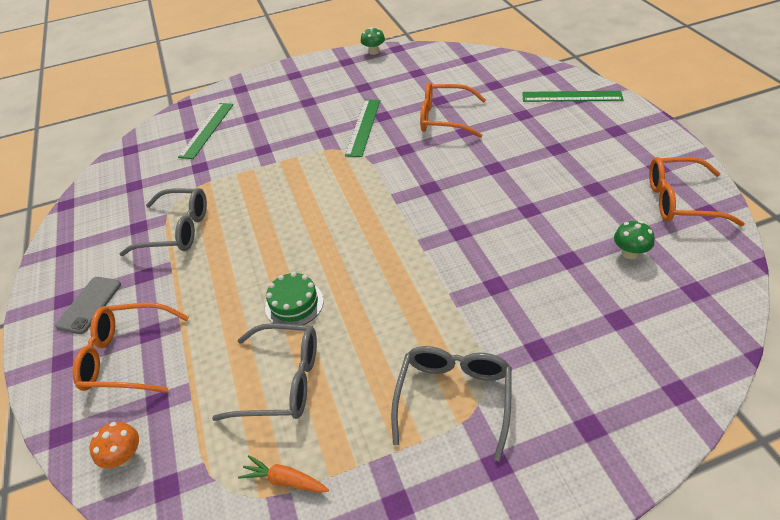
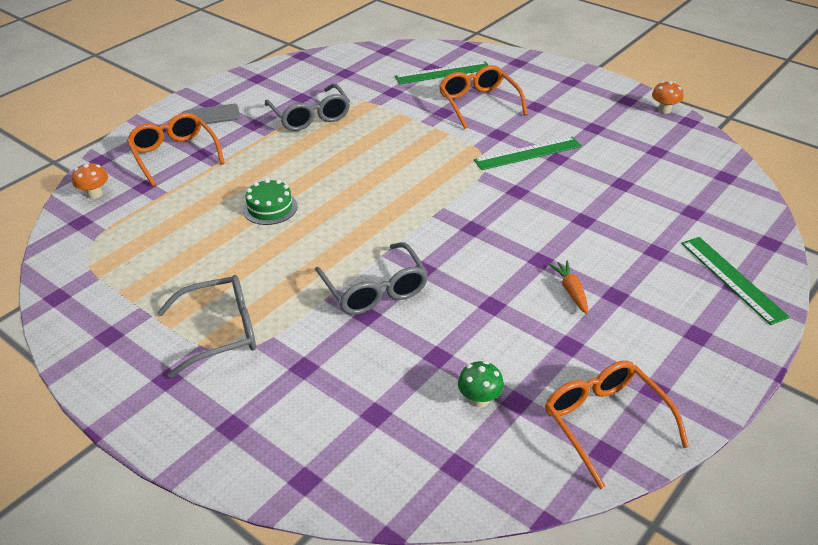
camera: 55 degrees right, 5 degrees down
grey glasses [212,323,317,421] -> grey glasses moved to [315,242,428,315]
orange carrot [238,455,329,493] -> orange carrot moved to [549,261,588,314]
green mushroom [361,27,385,55] -> orange mushroom [652,81,683,114]
orange glasses [420,82,486,138] -> orange glasses moved to [439,65,528,129]

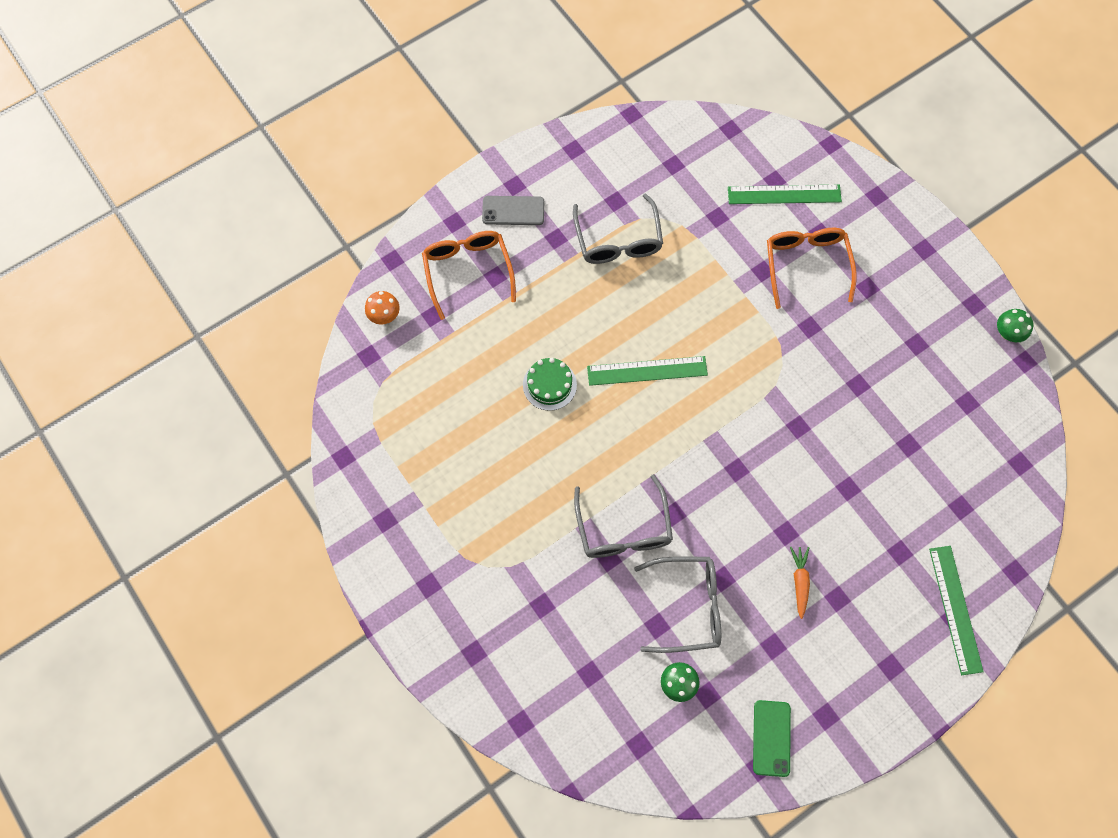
camera: 15 degrees right, 30 degrees up
grey glasses [157,275,256,378] -> grey glasses moved to [634,556,721,653]
green ruler [474,137,582,170] -> green ruler moved to [587,356,708,386]
orange glasses [545,361,689,489] -> green phone [753,700,791,777]
orange mushroom [652,81,683,114] -> green mushroom [997,309,1033,342]

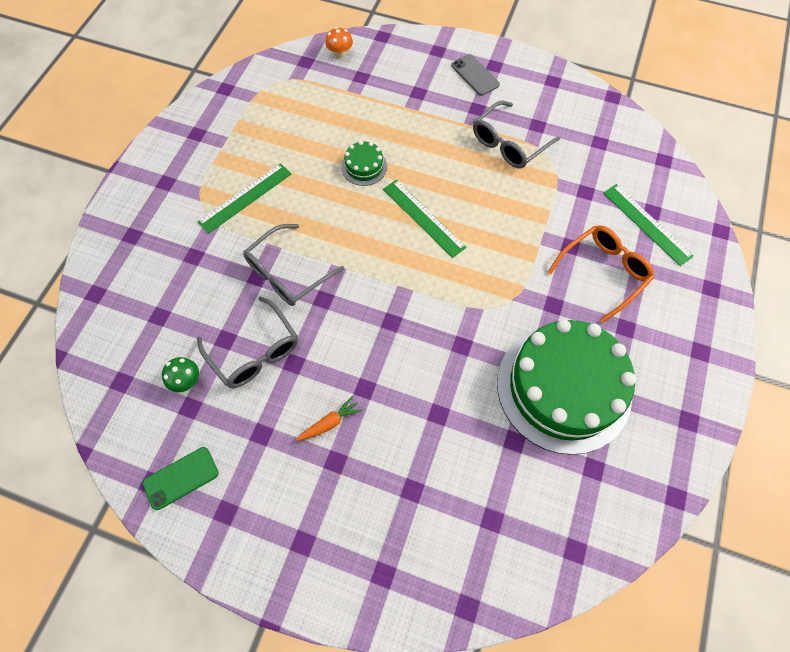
camera: 55 degrees right, 5 degrees down
orange glasses [422,231,516,320] -> none
green ruler [929,546,984,675] -> green ruler moved to [198,163,291,234]
green mushroom [997,309,1033,342] -> none
none -> green cake [497,319,636,455]

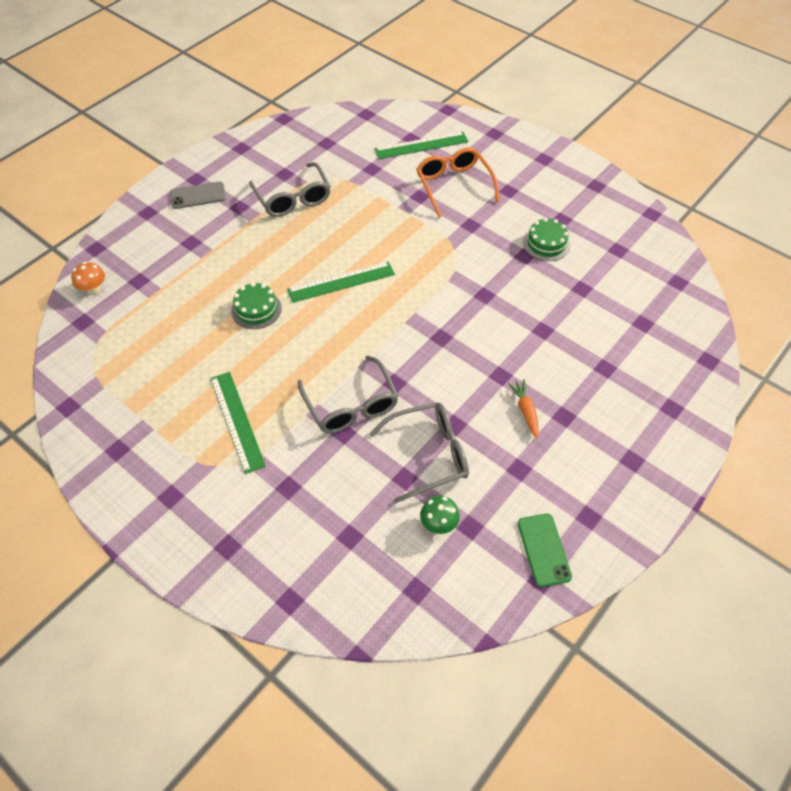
camera: 70 degrees left, 10 degrees down
green cake [497,319,636,455] -> green cake [523,218,570,261], size x0.41

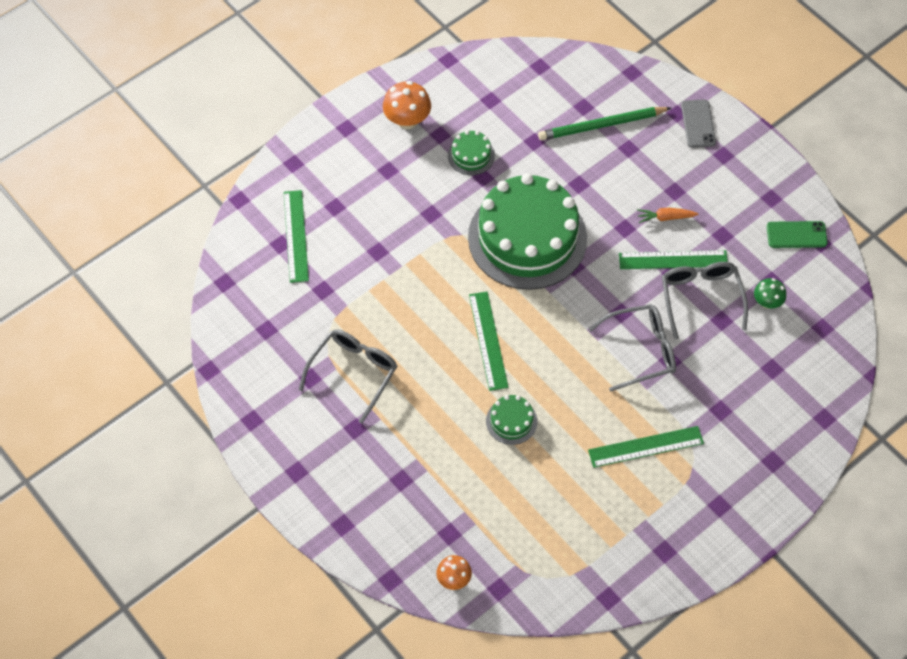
camera: 80 degrees left, 5 degrees up
grey phone [170,181,226,209] -> grey phone moved to [681,99,716,148]
grey glasses [249,162,331,217] -> grey glasses turned 45 degrees counterclockwise [299,329,397,423]
orange glasses [416,147,500,218] -> none
none -> orange mushroom [383,81,431,129]
none -> green cake [468,173,587,290]
none -> green pencil [538,107,671,140]
none -> green ruler [619,250,728,269]

